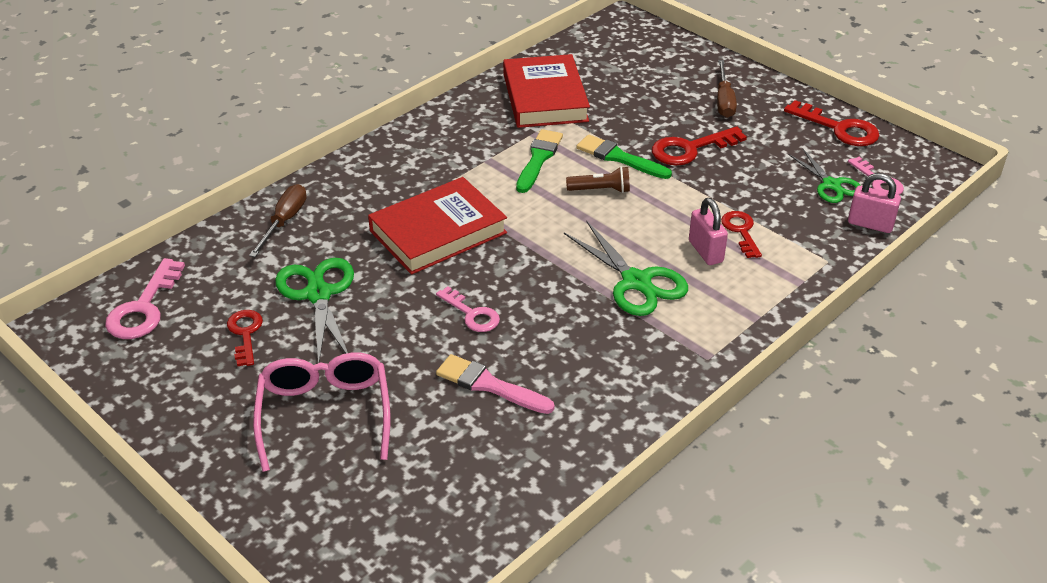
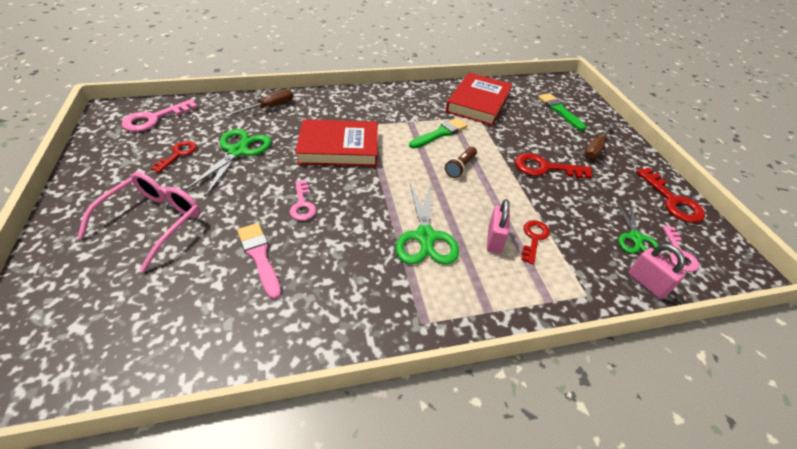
camera: 30 degrees right, 5 degrees up
brown flashlight [566,166,630,193] -> brown flashlight turned 90 degrees clockwise [445,147,477,178]
green brush [576,135,672,179] -> green brush moved to [538,93,586,131]

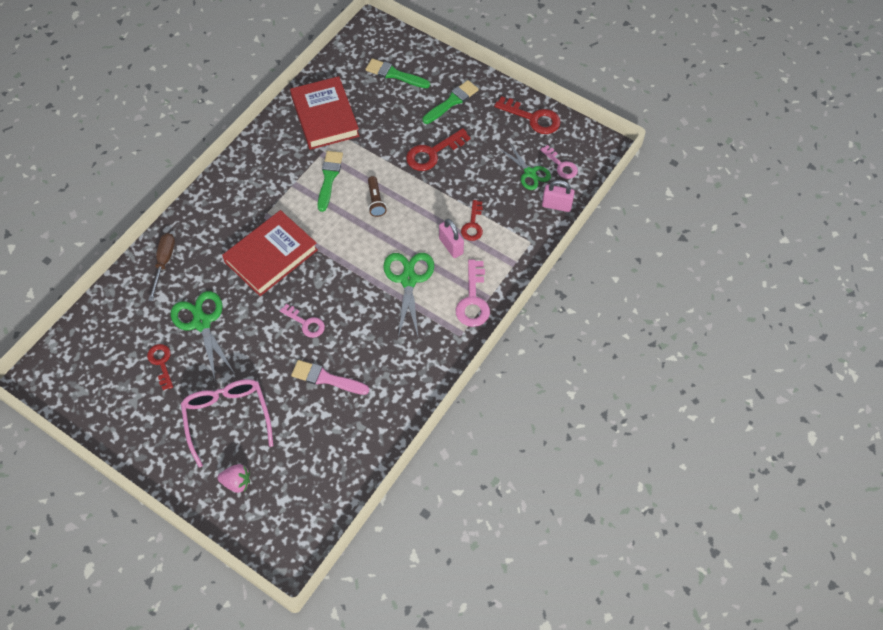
camera: 40 degrees left, 15 degrees up
pink key [122,99,198,132] -> pink key moved to [456,260,490,327]
green scissors [396,181,459,264] -> green scissors turned 135 degrees counterclockwise [383,253,434,338]
red key [521,220,550,265] -> red key turned 150 degrees counterclockwise [461,200,483,241]
brown screwdriver [584,122,614,159] -> green brush [423,80,479,124]
none -> pink strawberry [217,464,250,493]

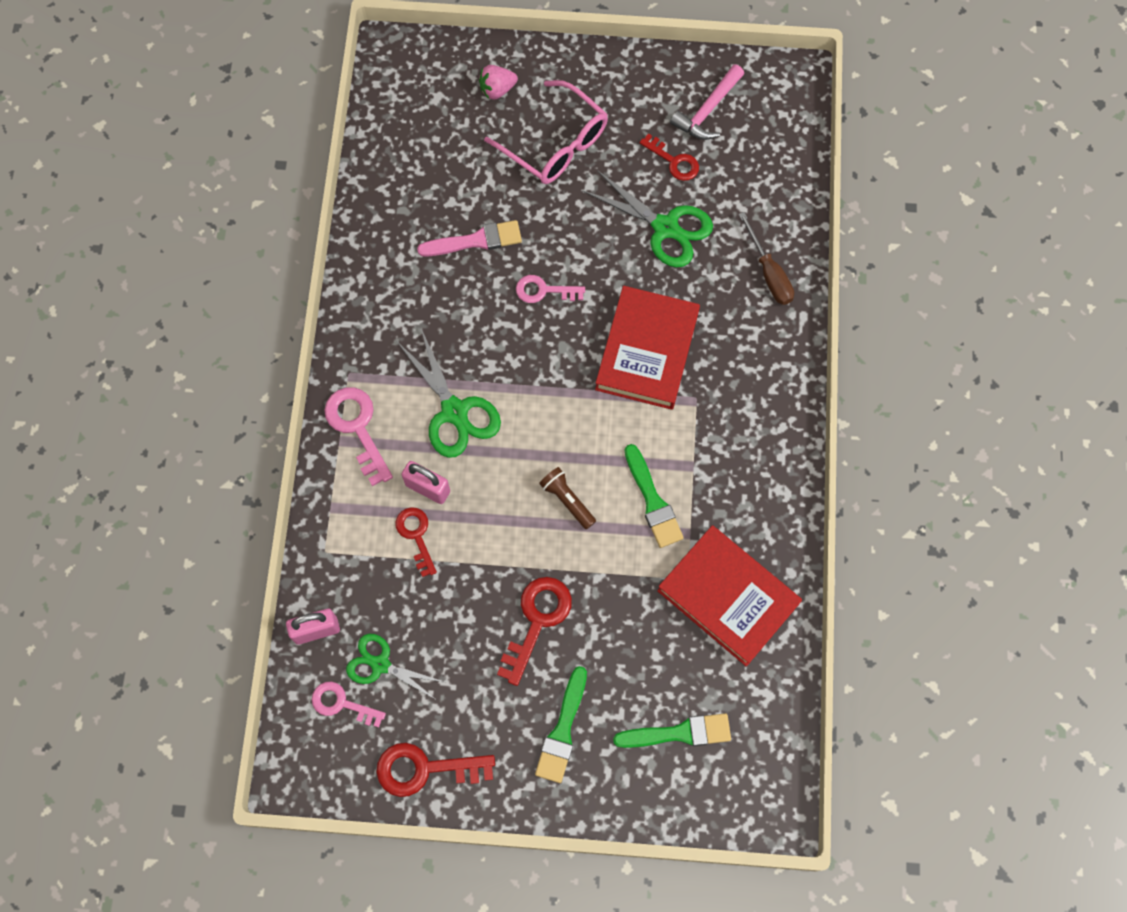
camera: 150 degrees right, 10 degrees up
none -> pink hammer [670,64,744,140]

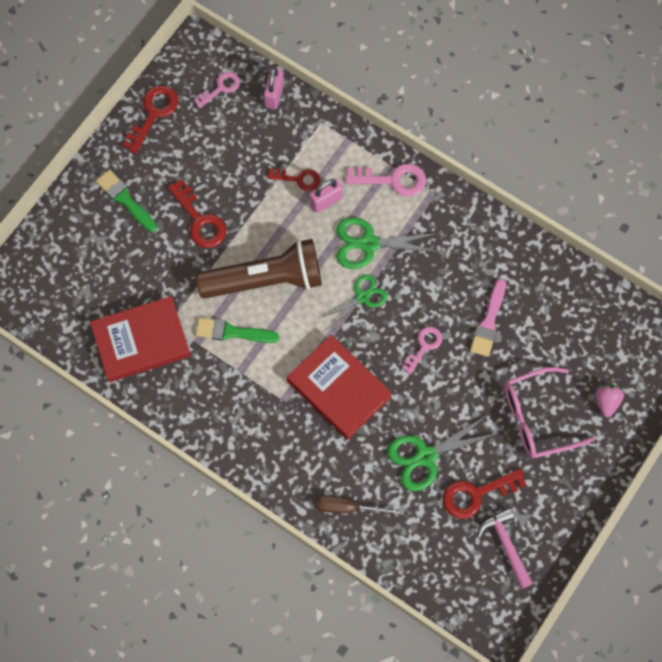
camera: 120 degrees right, 0 degrees up
green scissors [346,634,444,699] -> green scissors moved to [321,274,387,330]
brown flashlight [539,467,596,530] -> brown flashlight [196,239,322,299], size x2.47
green brush [613,713,731,748] -> none
red key [640,133,699,181] -> red key [443,469,527,519], size x1.52

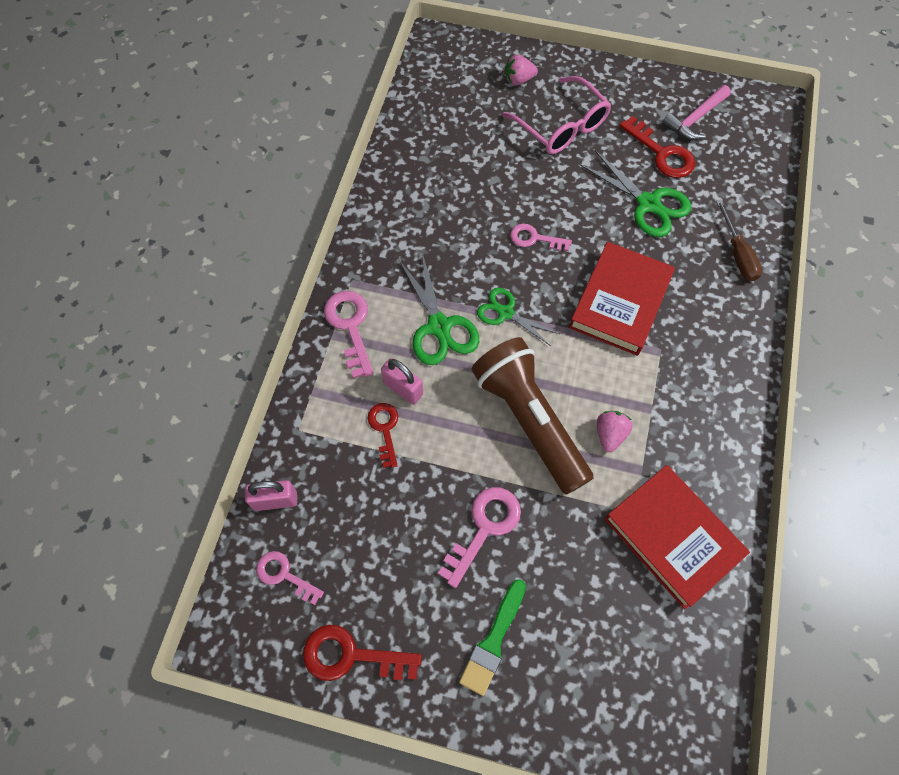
camera: 110 degrees left, 5 degrees down
red key [168,179,226,248] -> pink key [438,487,521,588]
green brush [195,317,279,343] -> pink strawberry [597,411,633,452]
pink brush [470,279,506,357] -> none

